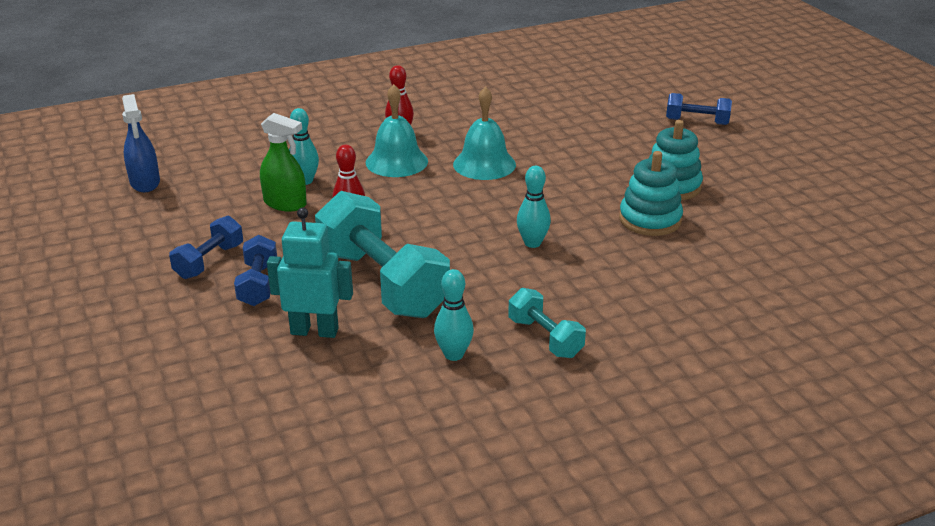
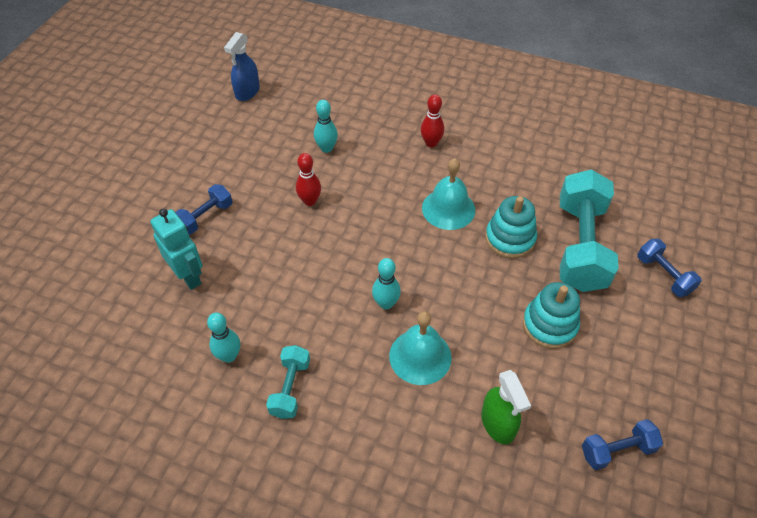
camera: 45 degrees right, 20 degrees up
blue dumbbell [169,216,243,279] -> blue dumbbell moved to [582,419,663,470]
green spray bottle [260,113,307,212] -> green spray bottle moved to [481,370,531,445]
turquoise dumbbell [315,191,450,318] -> turquoise dumbbell moved to [560,169,619,292]
turquoise bell [366,84,428,177] -> turquoise bell moved to [389,311,452,385]
turquoise stacking toy [619,151,683,236] -> turquoise stacking toy moved to [485,196,537,258]

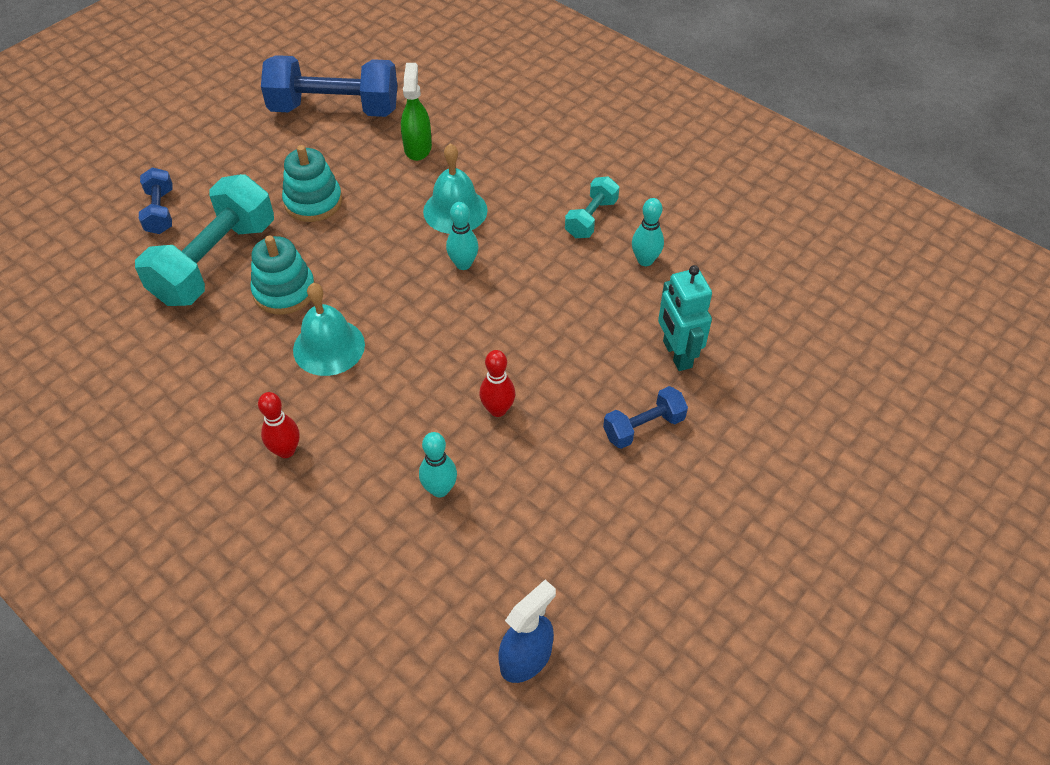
camera: 160 degrees left, 0 degrees up
blue dumbbell [582,419,663,470] -> blue dumbbell [261,55,397,117], size x2.00

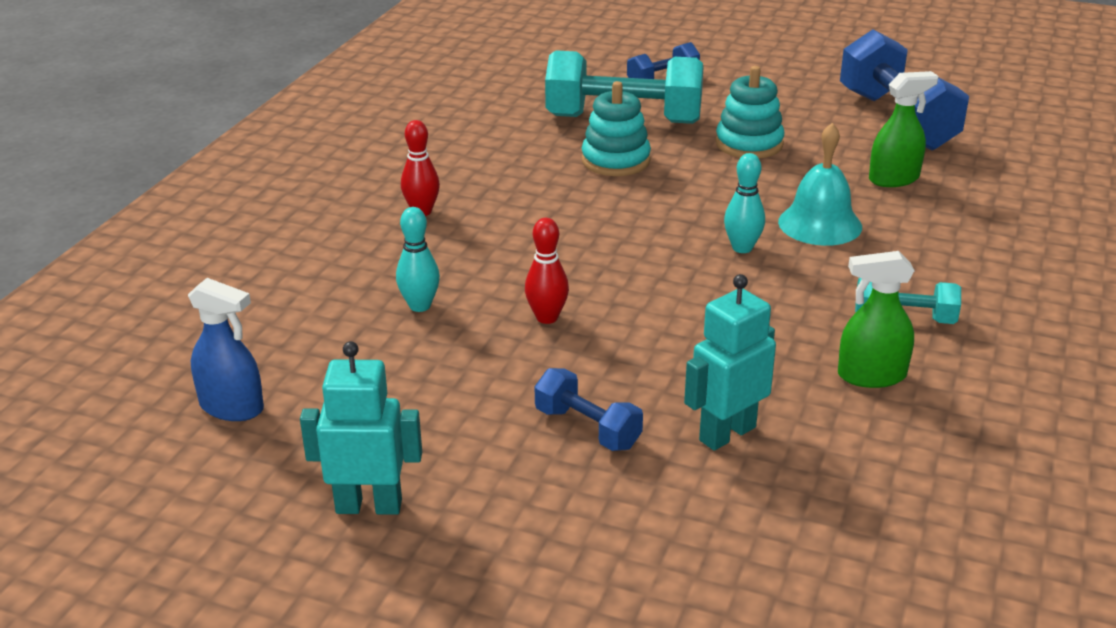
camera: 70 degrees right, 20 degrees down
turquoise bell [293,283,365,376] -> none
turquoise bowling pin [632,198,664,266] -> green spray bottle [838,251,915,388]
none -> turquoise robot [300,341,422,515]

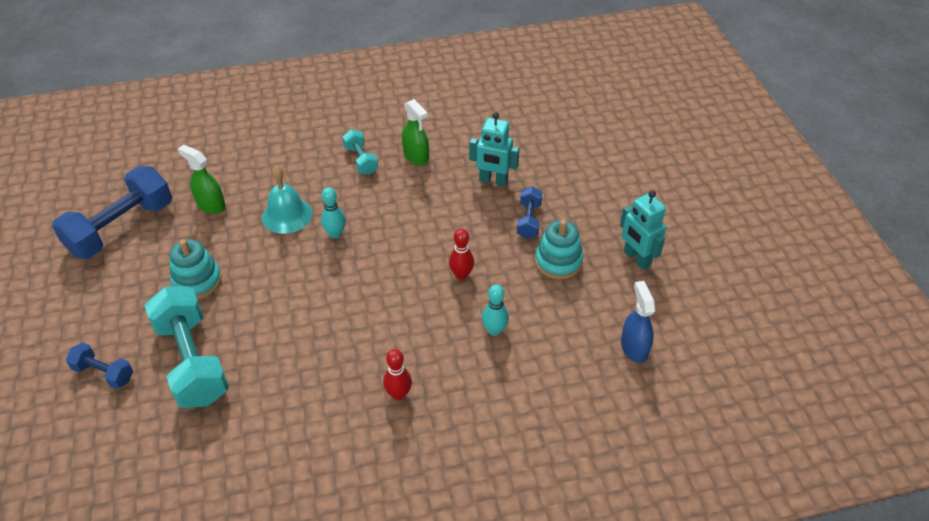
camera: 125 degrees left, 15 degrees up
turquoise stacking toy [582,81,651,176] -> turquoise stacking toy moved to [535,220,583,279]

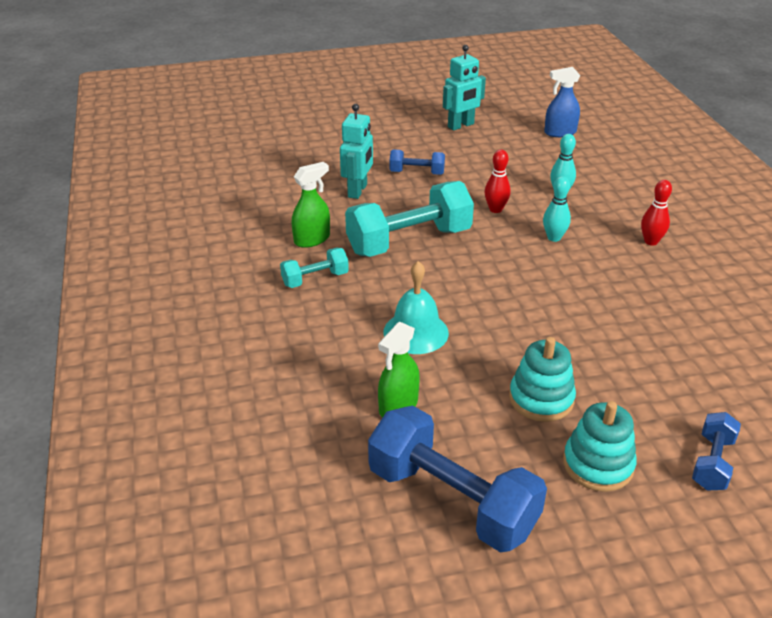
camera: 90 degrees left, 10 degrees down
turquoise dumbbell [144,286,229,408] -> turquoise dumbbell moved to [345,181,474,257]
turquoise bowling pin [321,187,346,238] -> turquoise bowling pin moved to [543,176,571,242]
turquoise stacking toy [535,220,583,279] -> turquoise stacking toy moved to [563,401,637,492]

